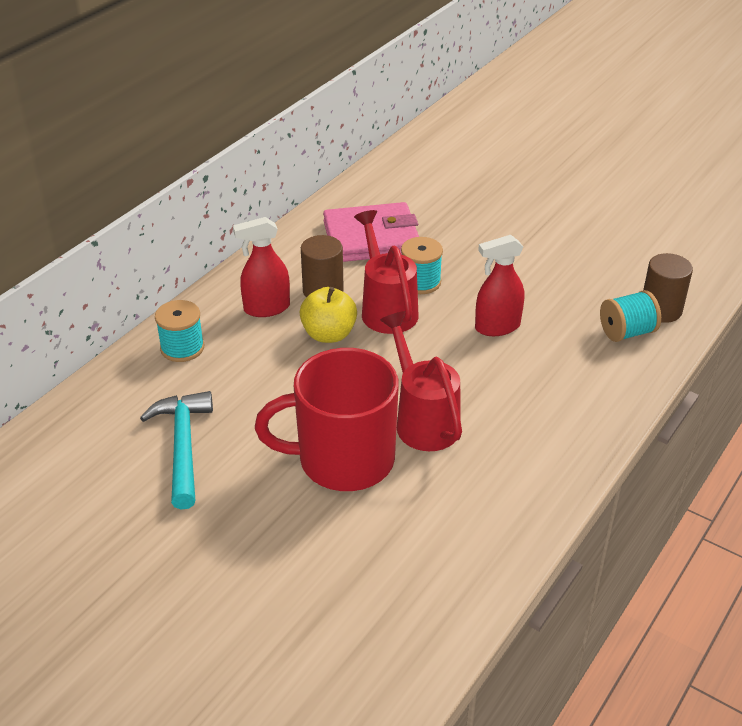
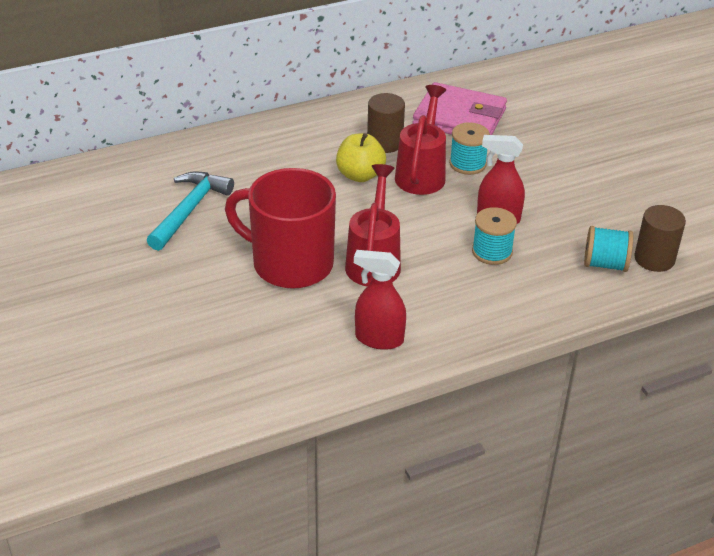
camera: 30 degrees right, 0 degrees up
turquoise spool [155,300,204,362] -> turquoise spool moved to [472,207,517,265]
red spray bottle [233,217,290,317] -> red spray bottle moved to [354,250,406,350]

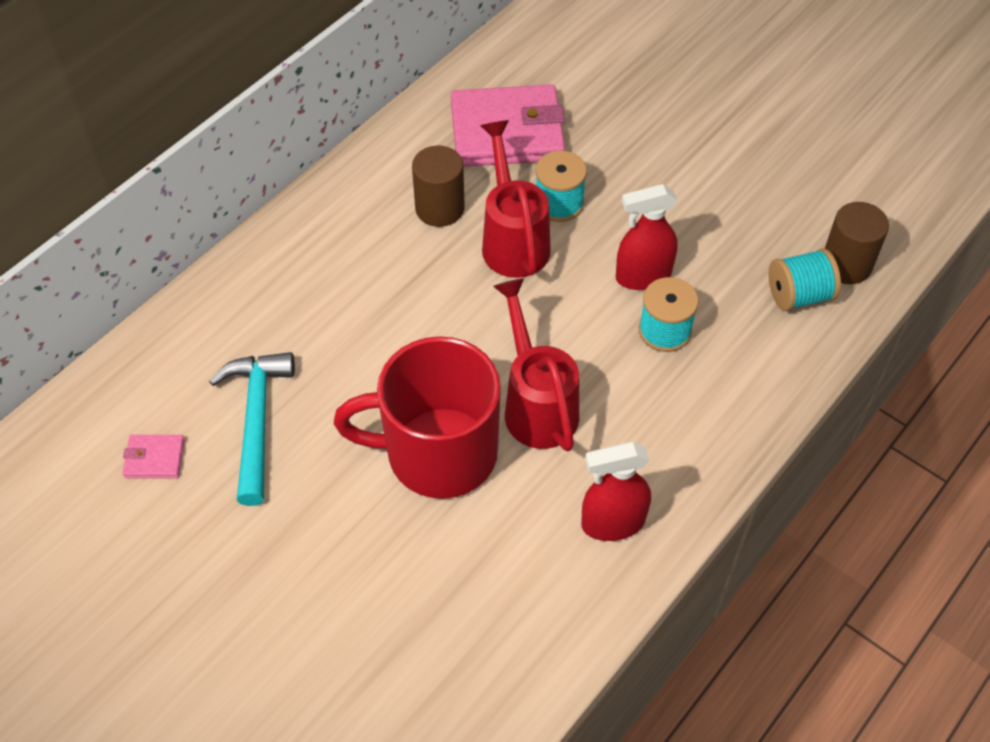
camera: 25 degrees left, 15 degrees up
yellow apple [336,133,386,182] -> none
none -> pink wallet [123,435,185,478]

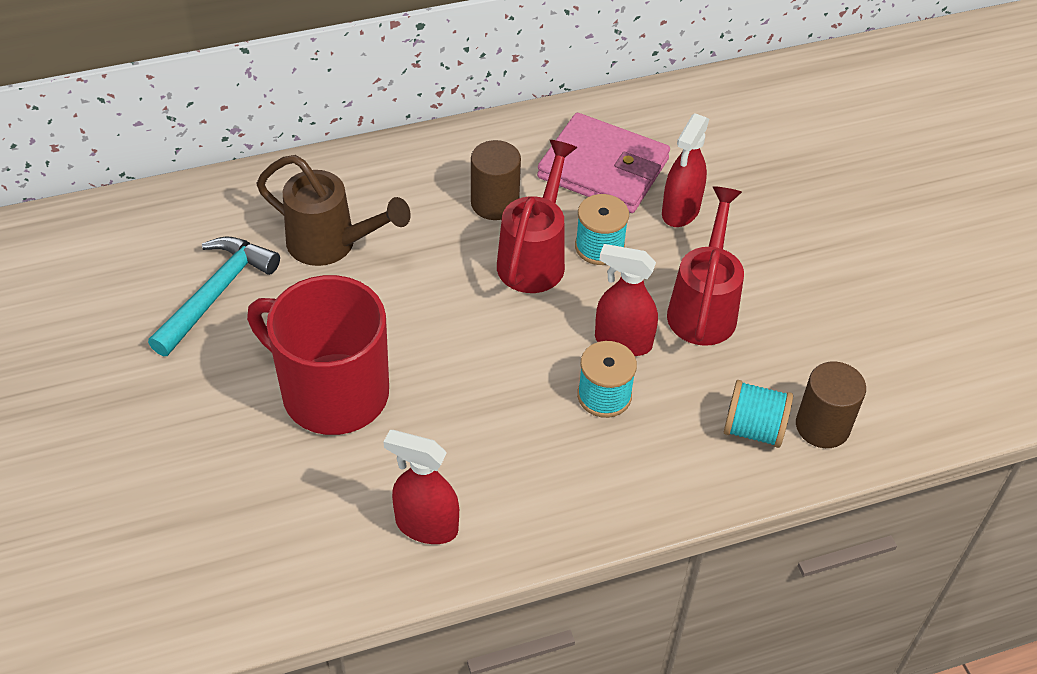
camera: 30 degrees right, 5 degrees down
pink wallet [123,435,185,478] -> none
red watering can [493,278,579,451] -> red watering can moved to [667,186,744,346]
none -> brown watering can [257,155,411,266]
none -> red spray bottle [662,113,709,227]

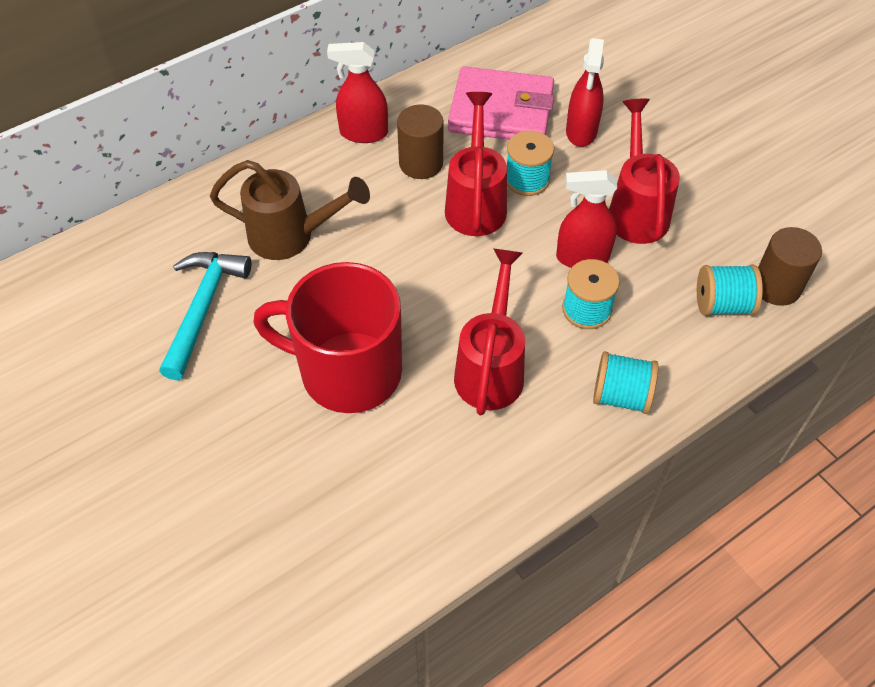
camera: 15 degrees left, 5 degrees up
red spray bottle [384,430,459,544] -> red spray bottle moved to [327,42,388,143]
none -> red watering can [454,248,525,415]
none -> turquoise spool [593,351,658,414]

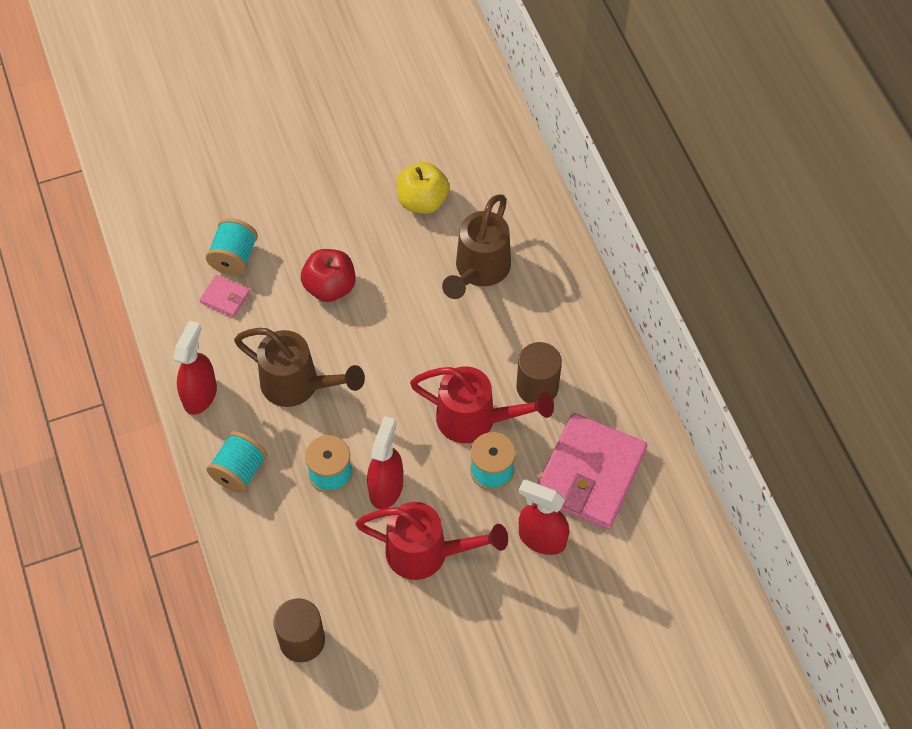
camera: 105 degrees right, 5 degrees up
turquoise hammer [159,252,251,380] -> yellow apple [396,162,449,214]
red mug [253,262,402,413] -> red apple [301,249,356,302]
red spray bottle [327,42,388,143] -> red spray bottle moved to [173,320,217,415]
red watering can [454,248,525,415] -> brown watering can [234,328,365,407]
turquoise spool [697,265,763,316] -> turquoise spool moved to [206,218,258,275]
none -> pink wallet [200,275,250,317]

